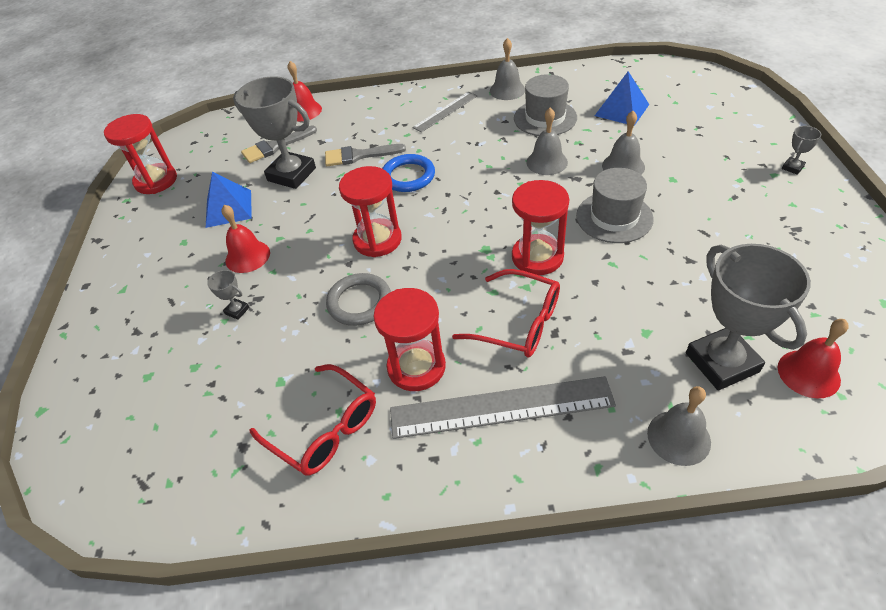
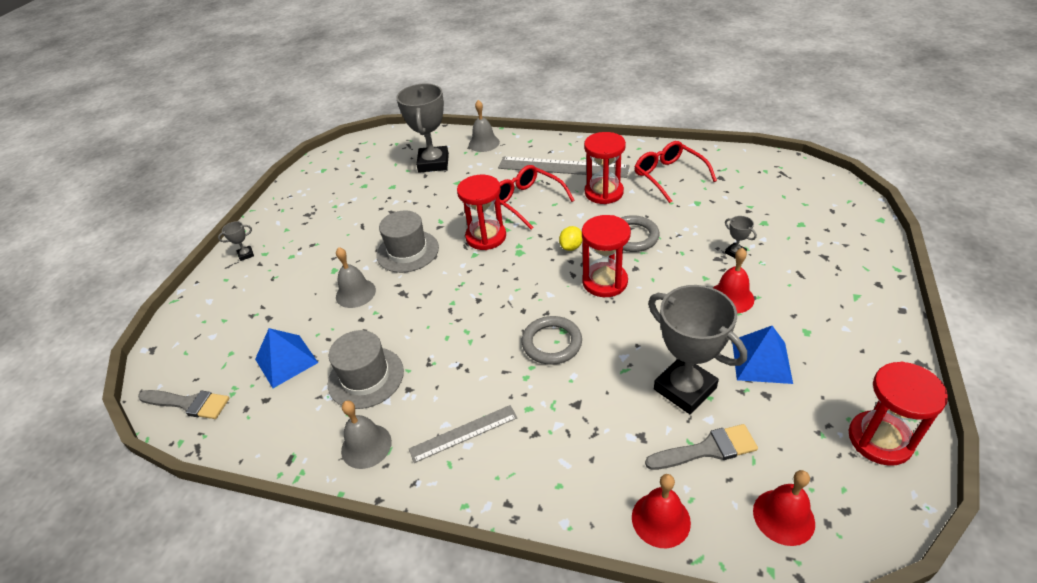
camera: 160 degrees left, 5 degrees down
grey brush [325,144,406,166] -> grey brush moved to [138,390,229,419]
blue ring [382,154,435,192] -> grey ring [522,316,582,365]
grey bell [526,108,568,175] -> none
red bell [778,319,849,398] -> red bell moved to [753,470,815,546]
none -> yellow lemon [559,226,583,251]

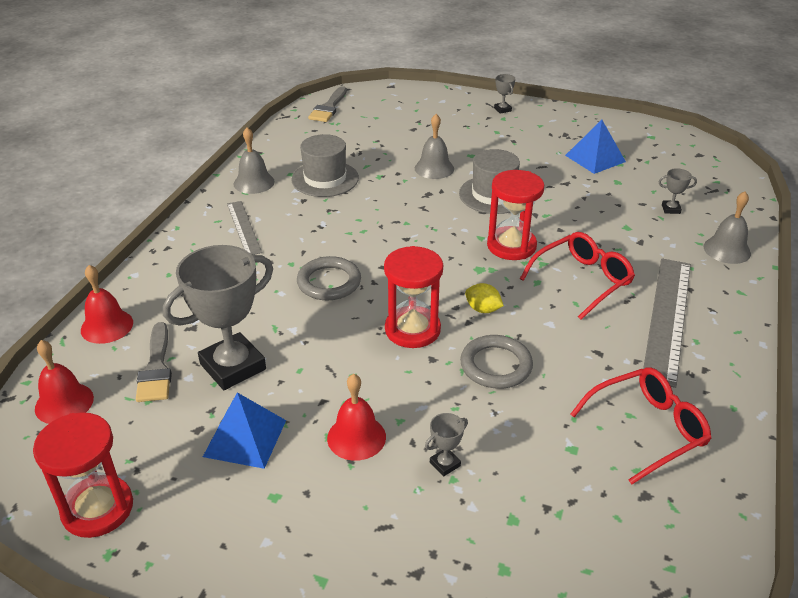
camera: 90 degrees right, 5 degrees down
blue pyramid [255,328,318,388] -> blue pyramid moved to [565,120,626,174]
grey trophy [396,83,449,173] -> grey trophy [659,168,697,214], size x0.41
red hourglass [584,132,626,204] -> none

